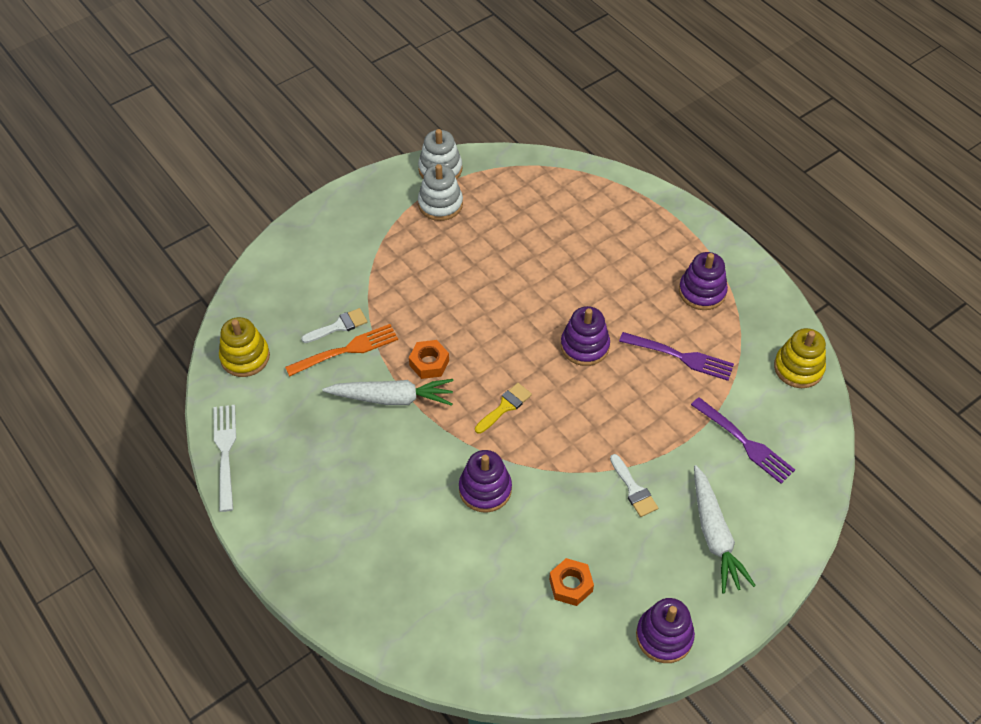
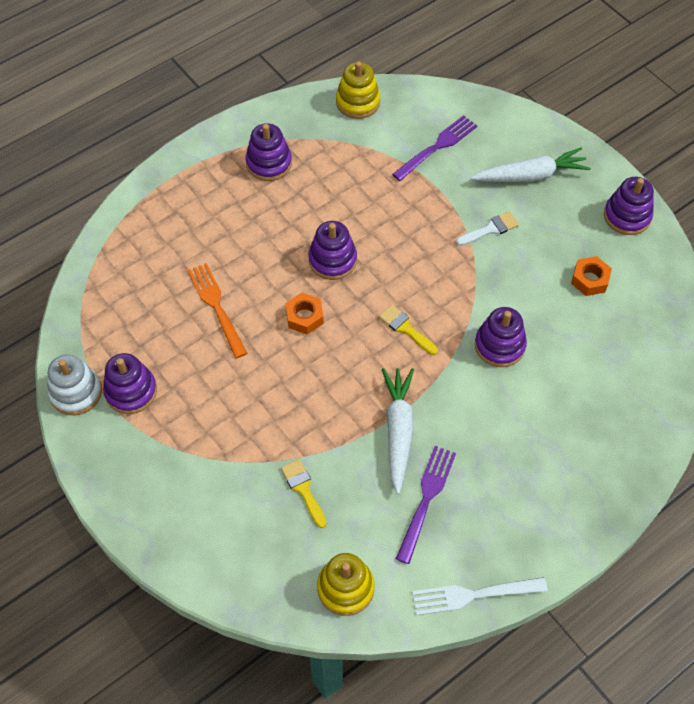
camera: 90 degrees left, 5 degrees up
orange fork [285,324,398,377] -> orange fork moved to [188,263,247,359]
white brush [301,308,367,343] -> yellow brush [281,459,326,528]
orange nut [409,340,449,379] -> orange nut moved to [286,293,324,335]
white stacking toy [418,164,463,221] -> purple stacking toy [103,353,157,414]
purple fork [619,332,734,381] -> purple fork moved to [396,446,456,564]

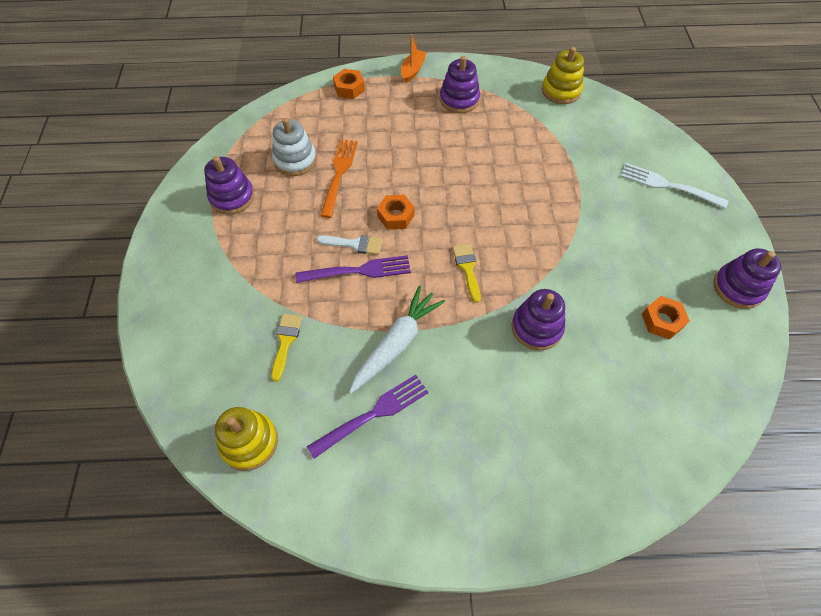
camera: 35 degrees right, 0 degrees up
white stacking toy [48,354,102,415] -> white stacking toy moved to [272,118,317,176]
purple stacking toy [308,221,357,280] -> none
purple fork [392,115,477,181] -> purple fork moved to [296,255,411,283]
white fork [412,577,548,615] -> white fork moved to [621,163,729,209]
white brush [456,211,519,246] -> white brush moved to [316,235,382,255]
white carrot [471,147,590,182] -> none
none -> orange nut [333,69,365,99]
none -> orange boat [401,34,427,83]

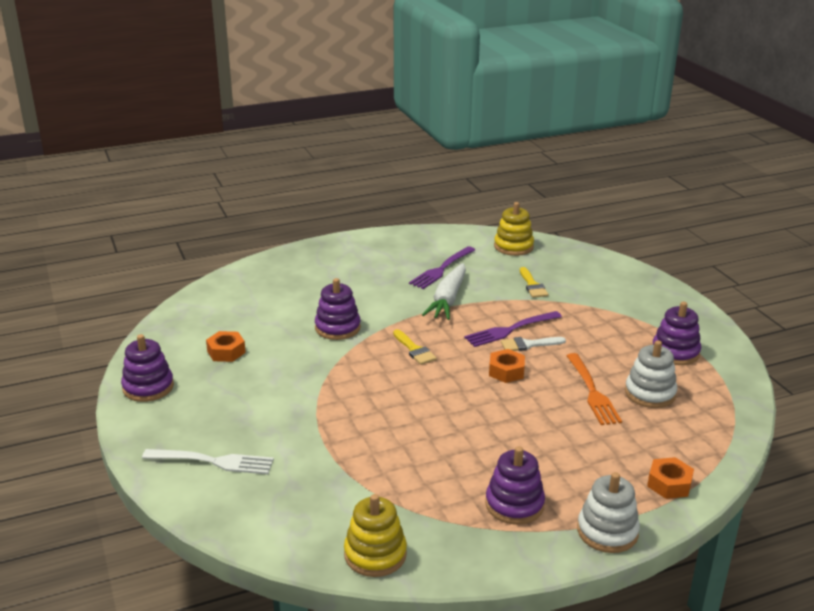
camera: 160 degrees right, 30 degrees down
orange boat [401,34,427,83] -> white stacking toy [577,472,640,553]

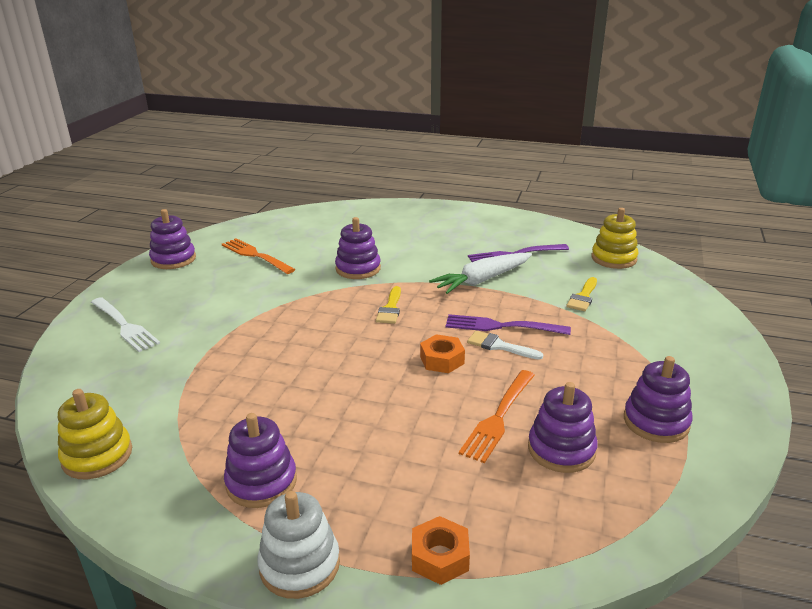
camera: 40 degrees right, 0 degrees up
orange nut [206,331,246,362] -> orange fork [222,238,295,274]
white stacking toy [625,340,677,408] -> purple stacking toy [528,382,598,473]

